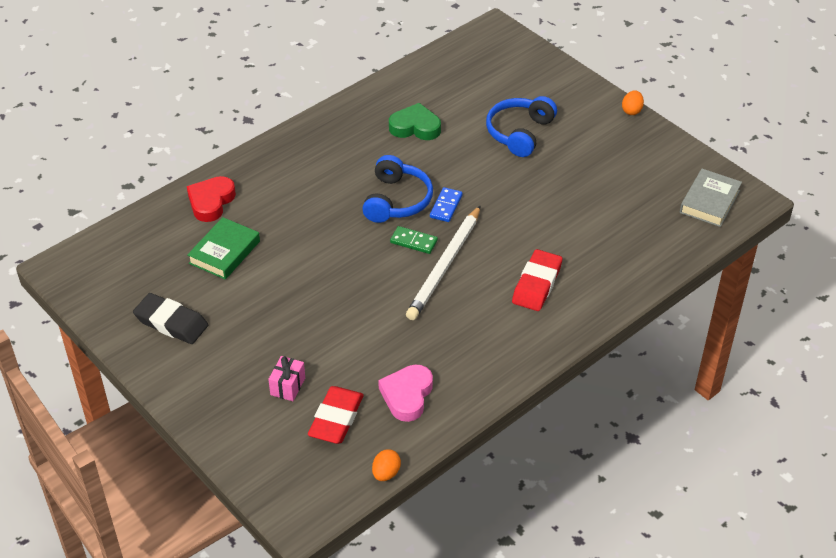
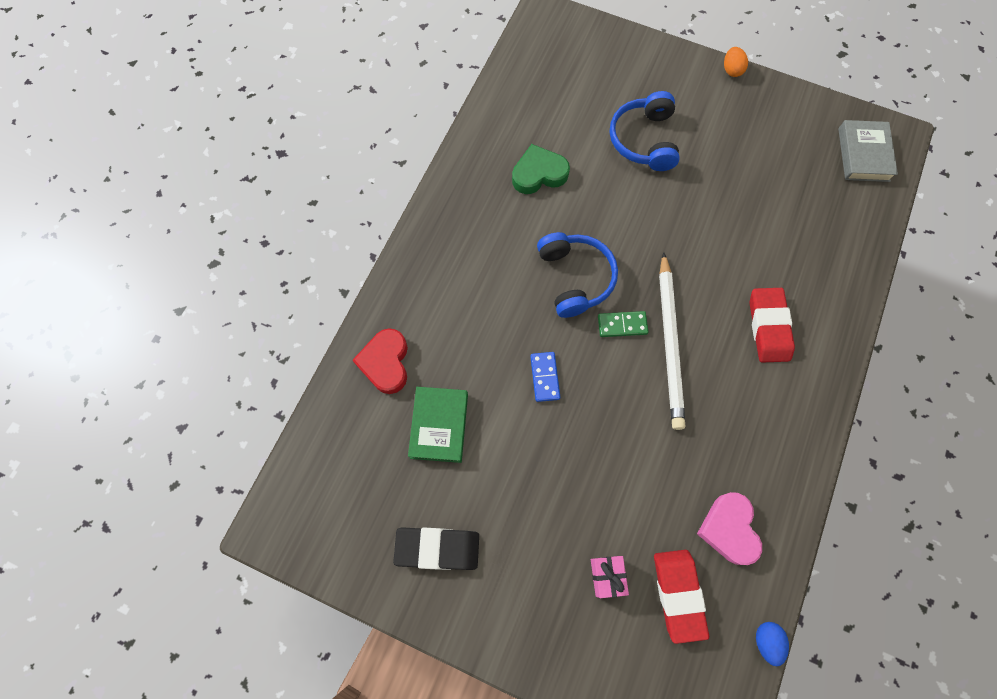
camera: 25 degrees left, 25 degrees up
orange egg [372,449,401,481] -> blue egg [756,622,789,666]
blue domino [430,187,463,222] -> blue domino moved to [530,352,560,402]

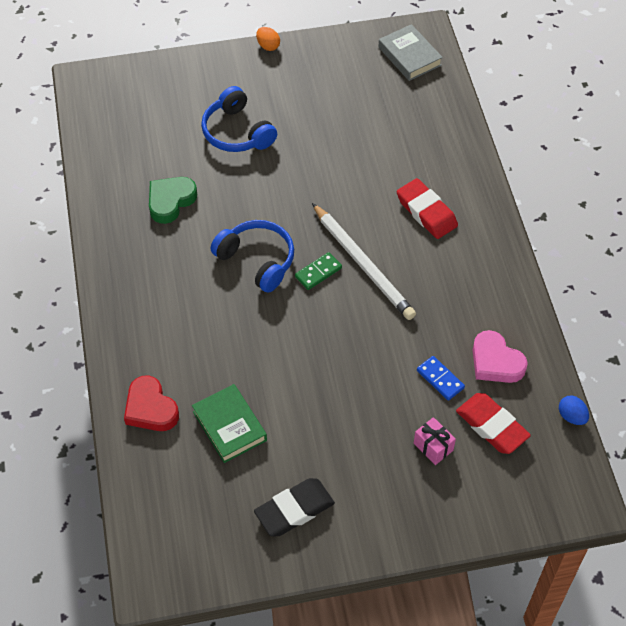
camera: 35 degrees left, 15 degrees down
blue domino [530,352,560,402] -> blue domino moved to [417,356,465,401]

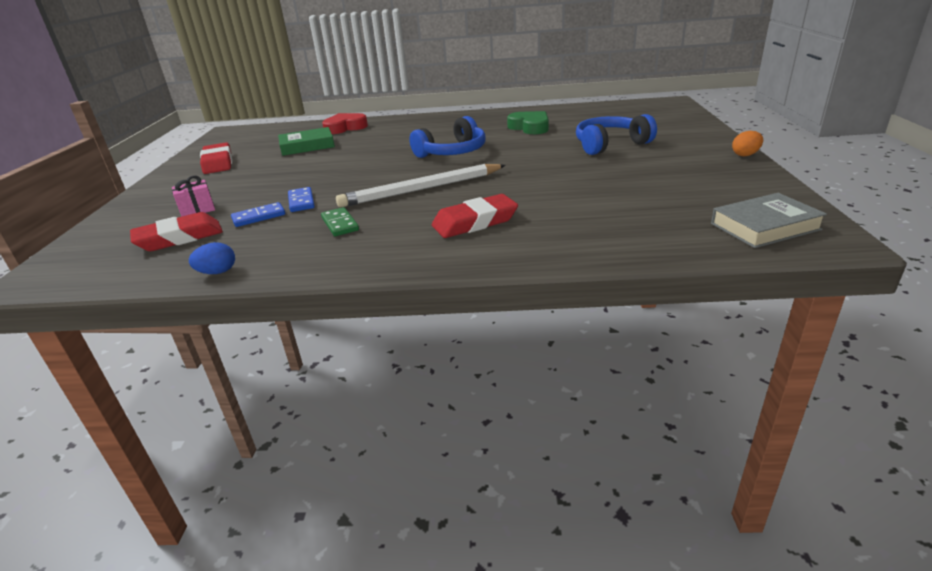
camera: 105 degrees right, 25 degrees down
black eraser [254,478,335,536] -> red eraser [200,143,232,174]
green domino [295,252,342,290] -> green domino moved to [321,207,359,236]
pink heart [473,330,528,383] -> none
blue egg [559,396,589,425] -> blue egg moved to [189,242,235,274]
none -> blue domino [288,187,315,212]

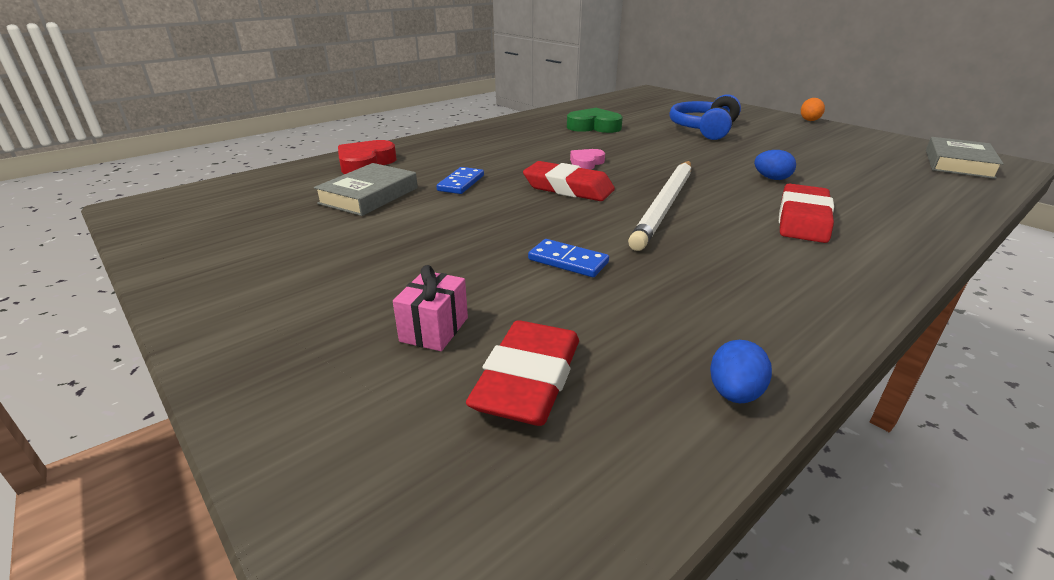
camera: 45 degrees left, 0 degrees up
red eraser [200,143,232,174] -> red eraser moved to [523,161,615,201]
blue domino [231,202,285,227] -> blue domino moved to [436,167,484,194]
green book [278,127,335,156] -> grey book [314,163,418,216]
green domino [321,207,359,236] -> none
blue headphones [409,116,486,158] -> pink heart [570,149,605,170]
none -> blue egg [754,150,796,180]

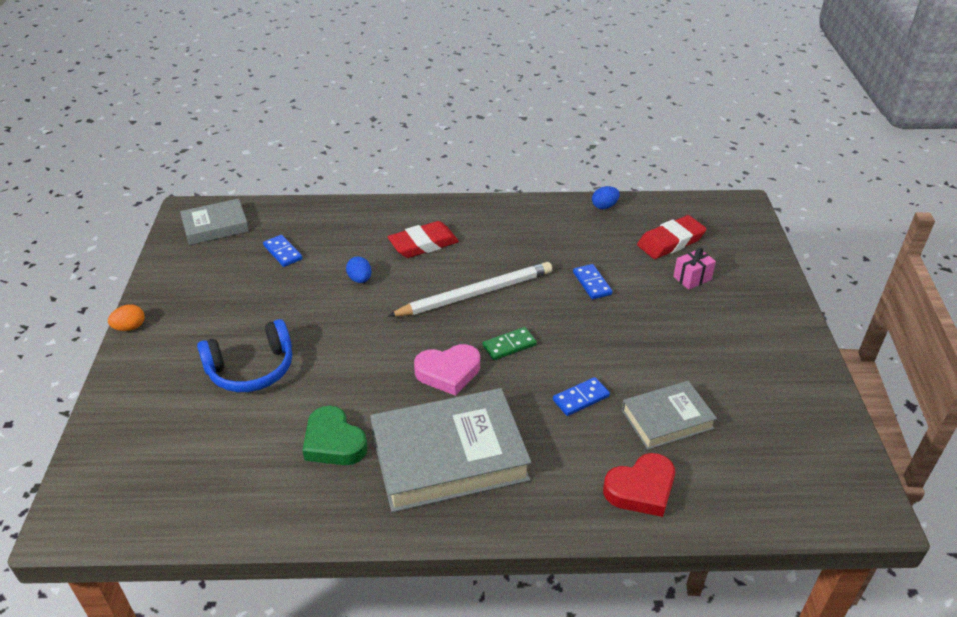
camera: 140 degrees left, 10 degrees up
red eraser [523,161,615,201] -> green domino [483,327,537,360]
pink heart [570,149,605,170] -> pink heart [414,344,480,396], size x1.62
none -> blue domino [263,235,302,267]
none -> grey book [370,388,532,513]

